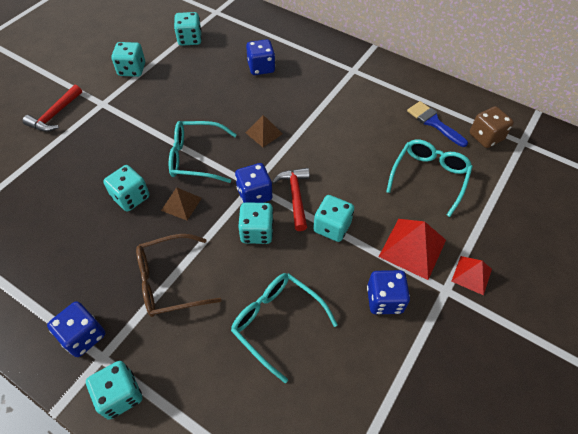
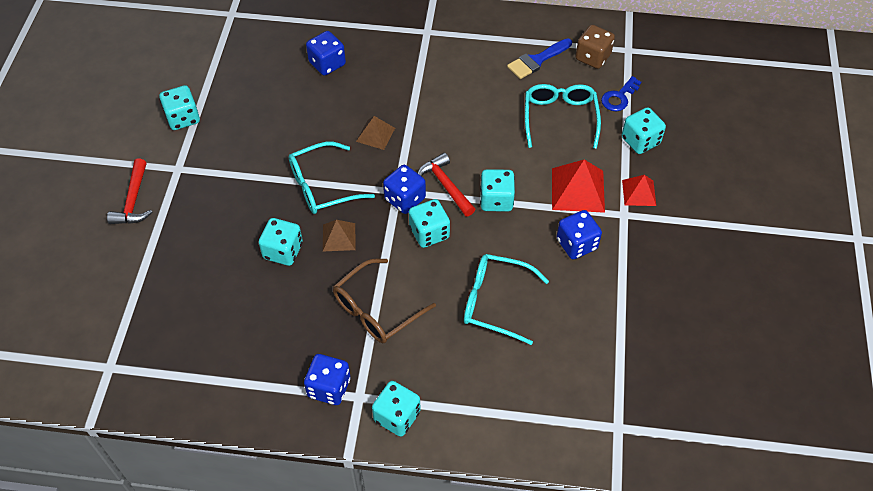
camera: 25 degrees left, 0 degrees up
turquoise dice [174,12,202,46] -> turquoise dice moved to [622,107,666,154]
blue brush [407,101,468,147] -> blue brush turned 60 degrees counterclockwise [507,38,572,79]
none -> blue key [601,76,641,111]

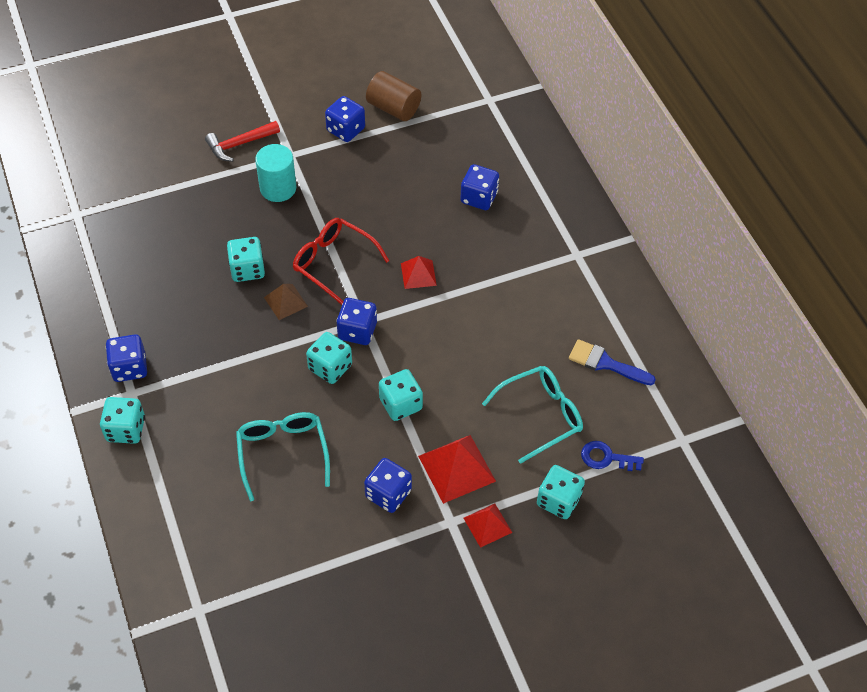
camera: 60 degrees right, 0 degrees up
turquoise dice [159,85,200,130] -> blue dice [325,96,365,142]
turquoise glasses [289,142,375,214] -> red glasses [293,218,389,305]
brown glasses [333,259,436,343] -> none
brown pyramid [356,116,395,150] -> red pyramid [401,256,437,289]
red hammer [417,152,475,217] -> none
brown dice [575,25,615,69] -> none
none -> turquoise cylinder [255,144,296,202]
none -> brown cylinder [366,71,421,121]

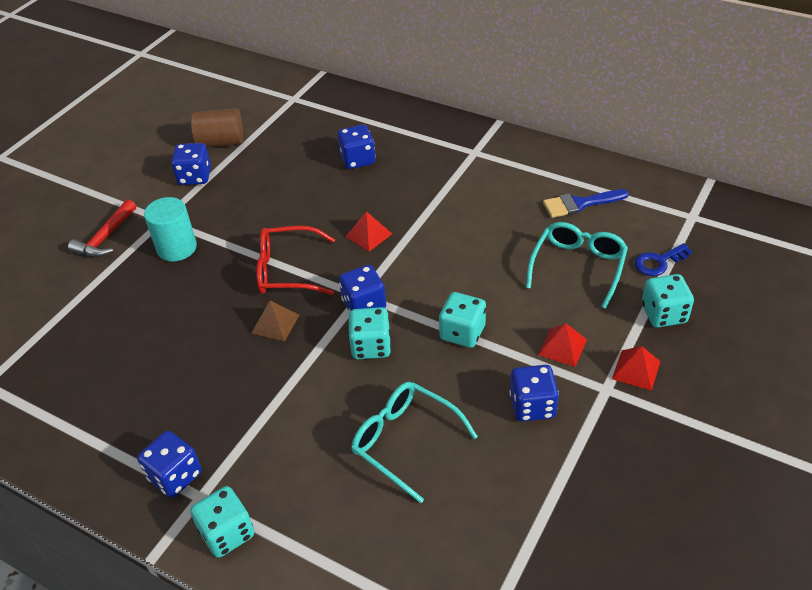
camera: 35 degrees left, 10 degrees down
turquoise dice [227,237,265,282] -> none
red pyramid [418,435,496,504] -> red pyramid [538,323,587,367], size x0.61

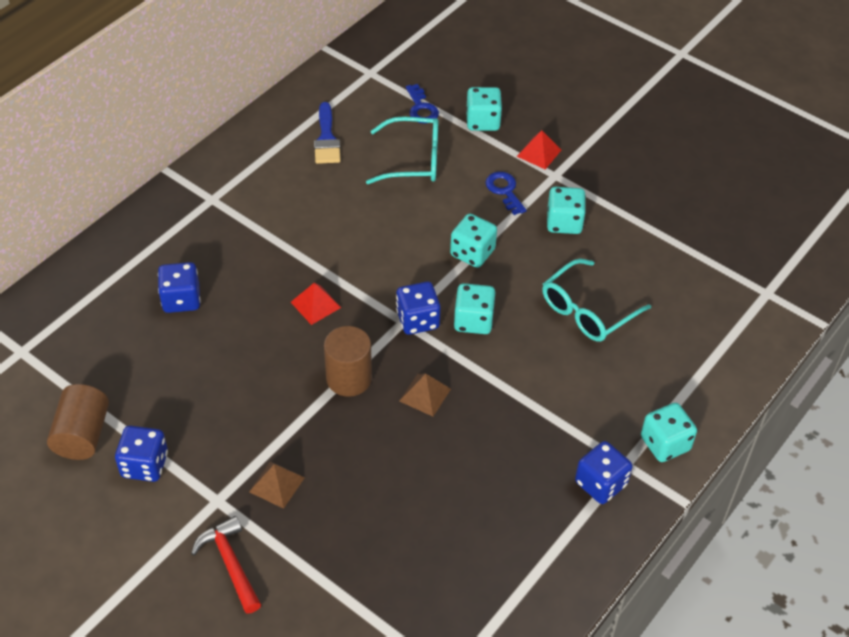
camera: 85 degrees left, 5 degrees up
red hammer [68,199,136,257] -> red hammer turned 150 degrees counterclockwise [191,516,261,614]
turquoise cylinder [144,197,197,262] -> brown pyramid [249,461,305,509]
red glasses [256,226,335,295] -> brown cylinder [324,326,372,397]
blue dice [509,365,559,422] -> turquoise dice [547,187,586,234]
turquoise glasses [526,222,628,309] -> turquoise glasses turned 150 degrees clockwise [366,117,438,184]
red pyramid [538,323,587,367] -> blue key [485,172,527,215]

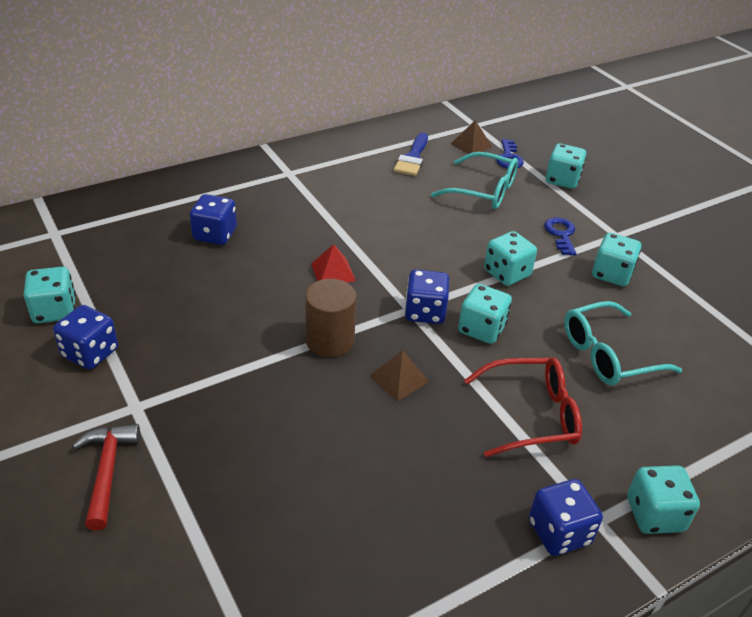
camera: 20 degrees right, 10 degrees down
brown cylinder [47,384,109,460] -> turquoise dice [24,267,76,323]
brown pyramid [249,461,305,509] -> brown pyramid moved to [451,120,492,154]
red pyramid [517,131,561,170] -> none
none -> red glasses [464,357,582,457]

